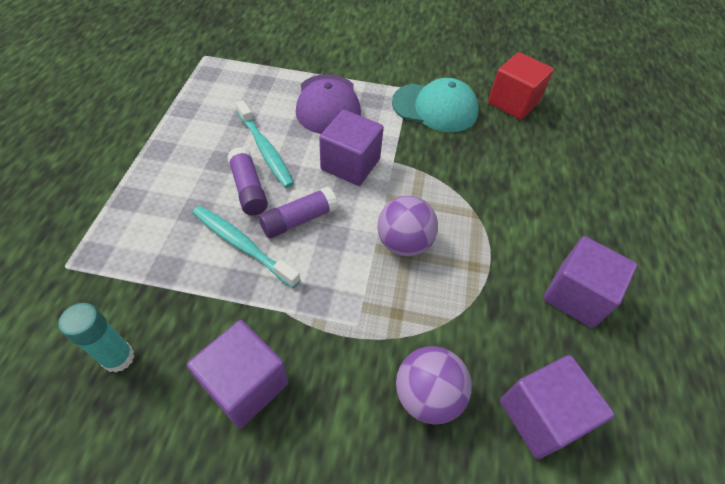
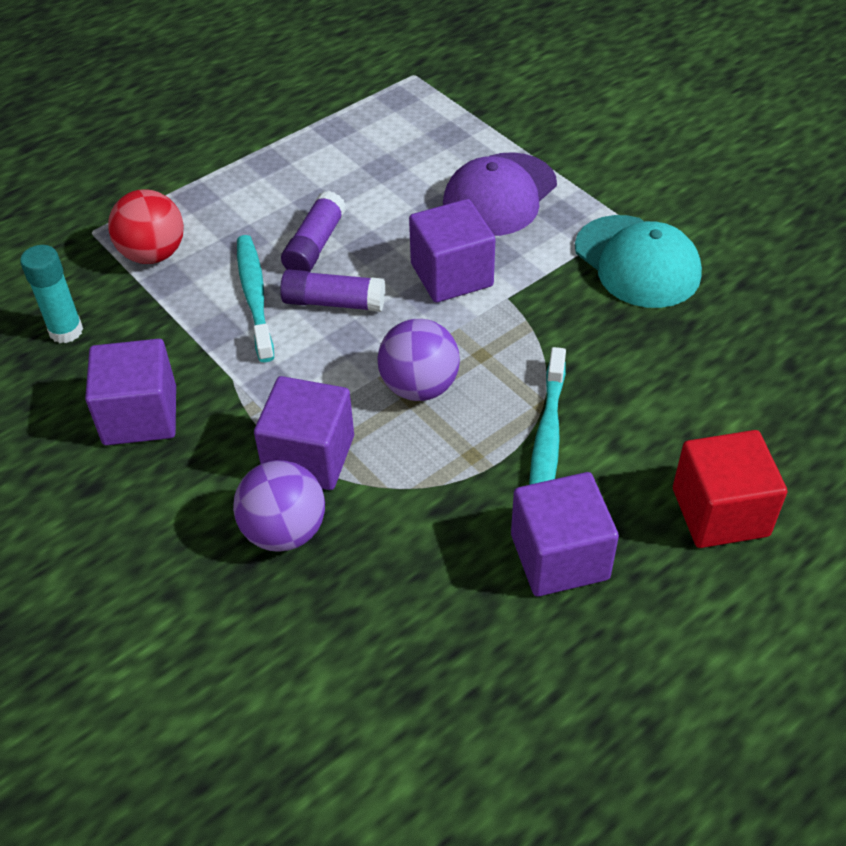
camera: 45 degrees right, 5 degrees down
turquoise toothbrush [236,100,294,188] -> turquoise toothbrush moved to [529,347,566,485]
red cube [488,52,554,120] -> red cube moved to [673,430,787,548]
purple cube [500,355,615,459] -> purple cube moved to [254,376,354,490]
none -> red ball [108,189,184,264]

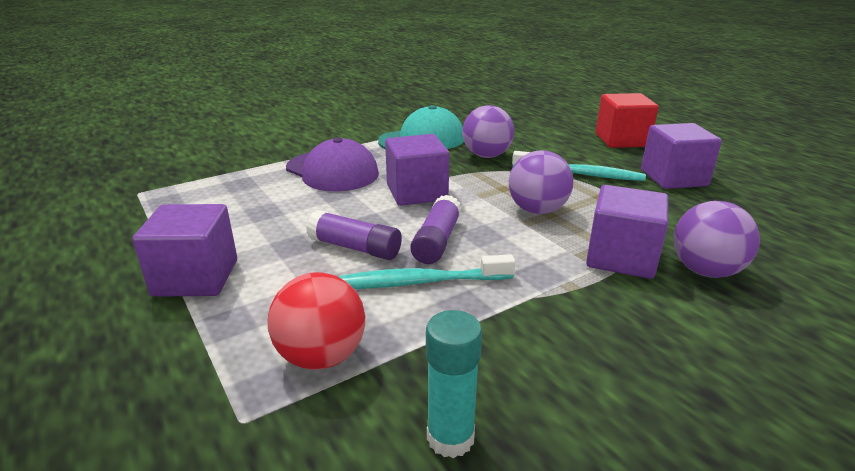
camera: 85 degrees left, 20 degrees down
purple cube [85,339,176,445] -> purple cube moved to [132,204,237,297]
none -> purple ball [462,105,514,158]

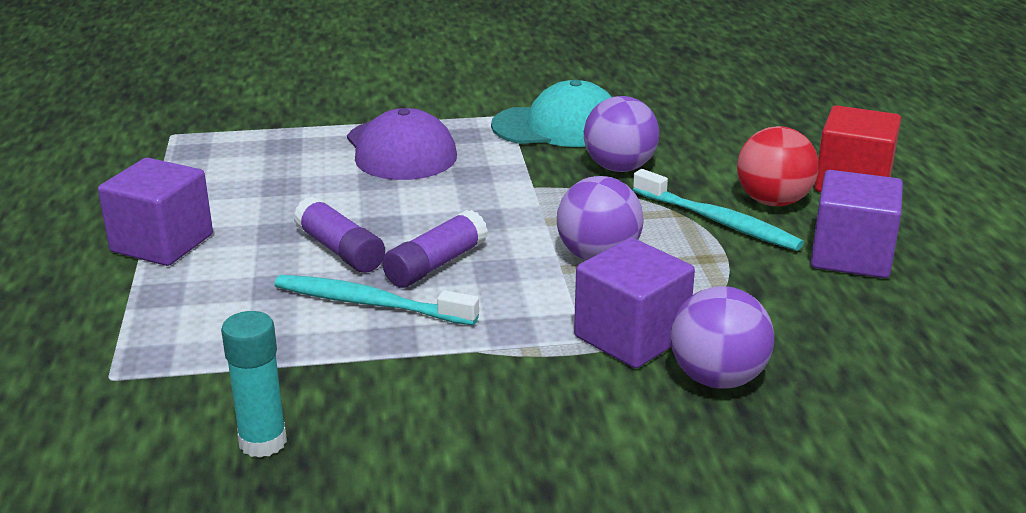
camera: 25 degrees right, 0 degrees up
red ball [268,272,365,370] -> red ball moved to [737,126,818,206]
purple cube [385,134,449,206] -> none

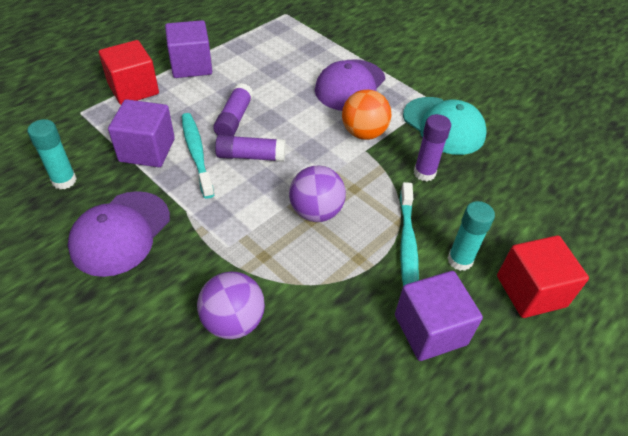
camera: 50 degrees right, 20 degrees up
purple cube [574,238,695,368] -> purple cube moved to [108,99,175,167]
purple ball [584,96,659,172] -> purple glue stick [414,114,451,181]
red ball [737,126,818,206] -> turquoise glue stick [447,201,495,271]
none -> purple cap [68,191,170,277]
none -> red cube [99,40,159,105]
none -> orange ball [342,90,392,140]

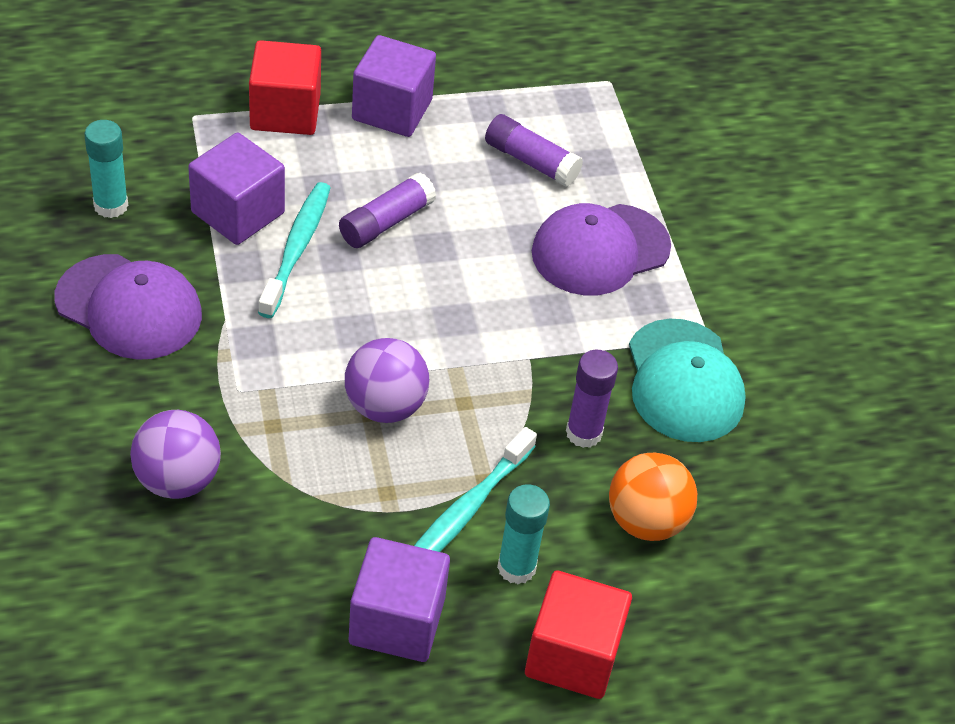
camera: 30 degrees right, 0 degrees up
purple cap [68,191,170,277] -> purple cap turned 120 degrees counterclockwise [55,254,202,360]
purple glue stick [215,135,286,162] -> purple glue stick moved to [485,114,583,187]
orange ball [342,90,392,140] -> orange ball moved to [609,453,697,541]

